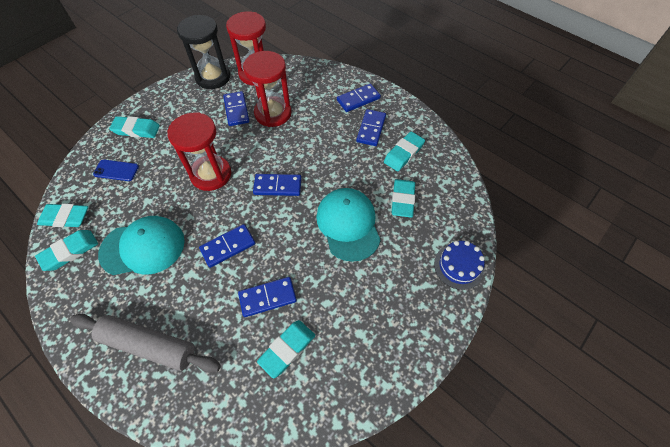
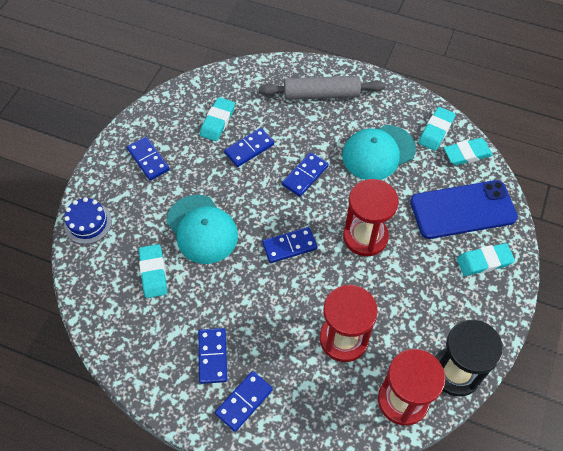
camera: 160 degrees right, 0 degrees up
blue phone [93,160,139,181] -> blue phone [410,180,518,239], size x2.24
blue domino [223,91,249,126] -> blue domino moved to [127,137,170,181]
turquoise eraser [384,131,425,171] -> none

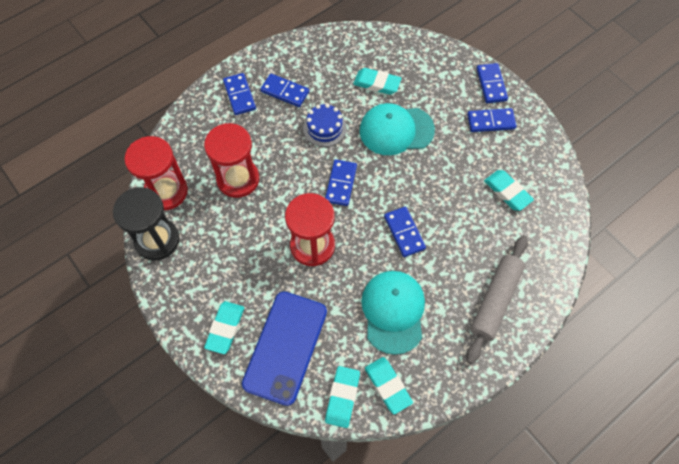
camera: 120 degrees right, 5 degrees up
blue cake [64,197,112,244] -> blue cake moved to [303,104,347,147]
blue domino [224,128,274,167] -> blue domino moved to [477,63,508,103]

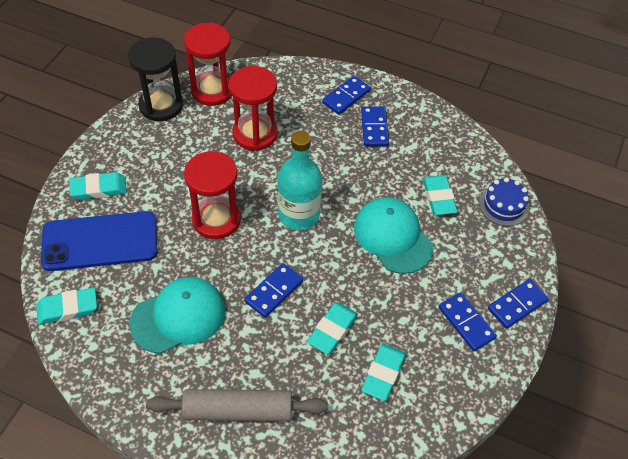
camera: 60 degrees right, 10 degrees down
blue cake [303,104,347,147] -> blue cake moved to [479,177,529,226]
blue domino [325,160,357,206] -> turquoise bottle [278,131,322,230]
turquoise eraser [365,357,413,414] -> turquoise eraser moved to [307,302,358,354]

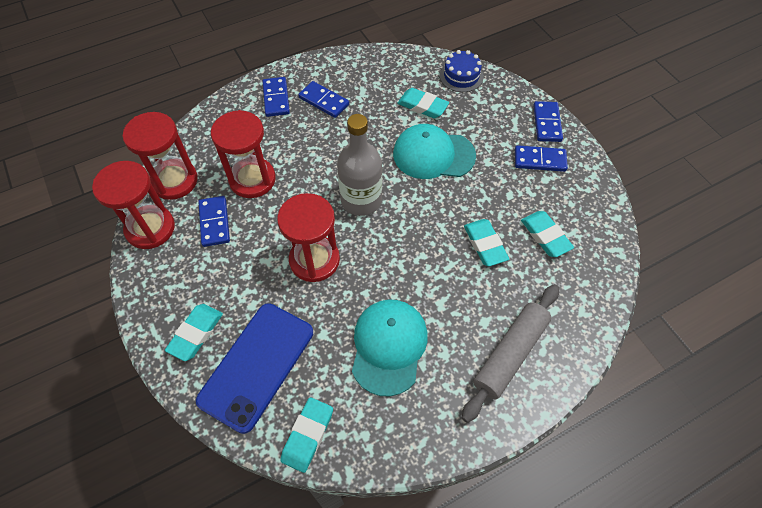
camera: 50 degrees left, 5 degrees up
black hourglass [128,37,183,121] -> red hourglass [92,161,175,249]
blue domino [245,263,303,318] -> blue domino moved to [199,196,230,247]
turquoise bottle [278,131,322,230] -> grey bottle [337,114,382,216]

